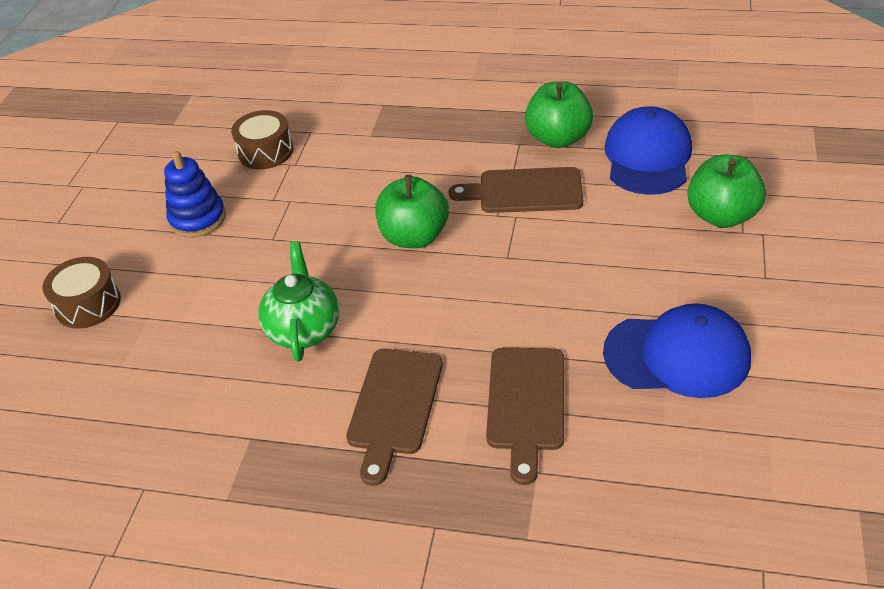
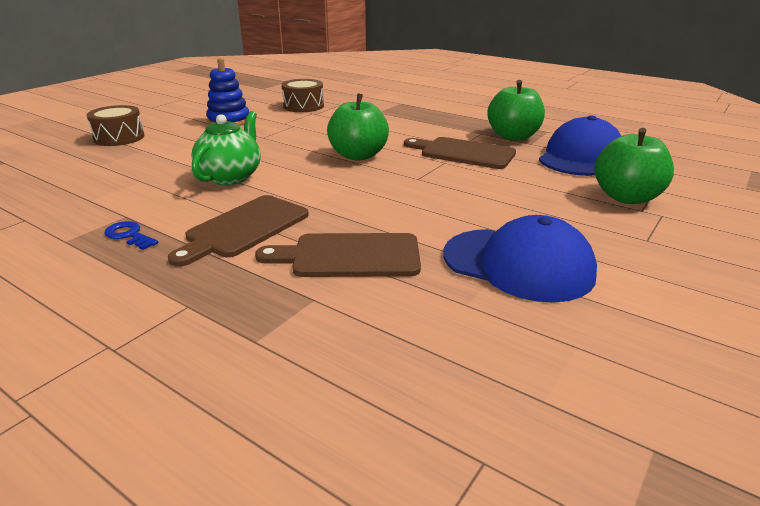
camera: 20 degrees right, 15 degrees down
brown cutting board [486,348,564,485] -> brown cutting board turned 60 degrees clockwise [255,233,421,277]
none -> blue key [104,221,159,250]

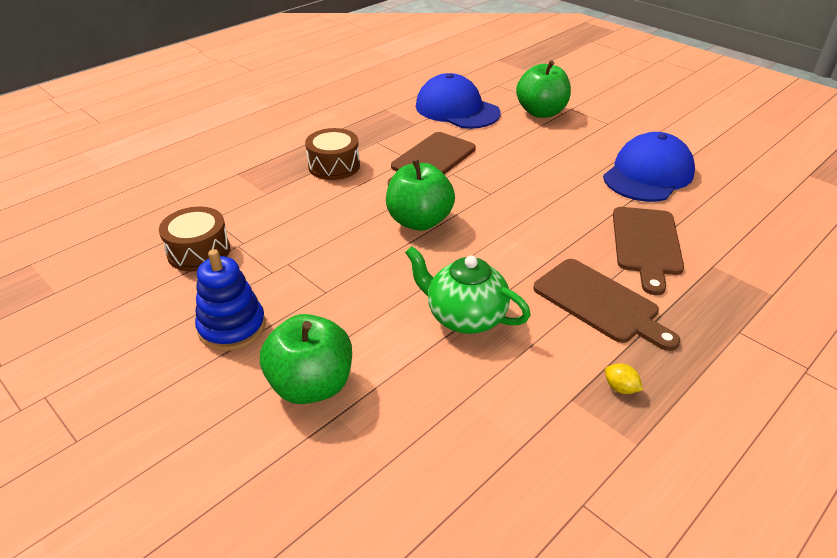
camera: 80 degrees left, 10 degrees up
brown drum [86,105,144,146] -> brown drum moved to [305,128,360,180]
blue key [104,221,159,250] -> yellow lemon [605,363,643,394]
green apple [487,80,545,141] -> green apple moved to [260,314,352,404]

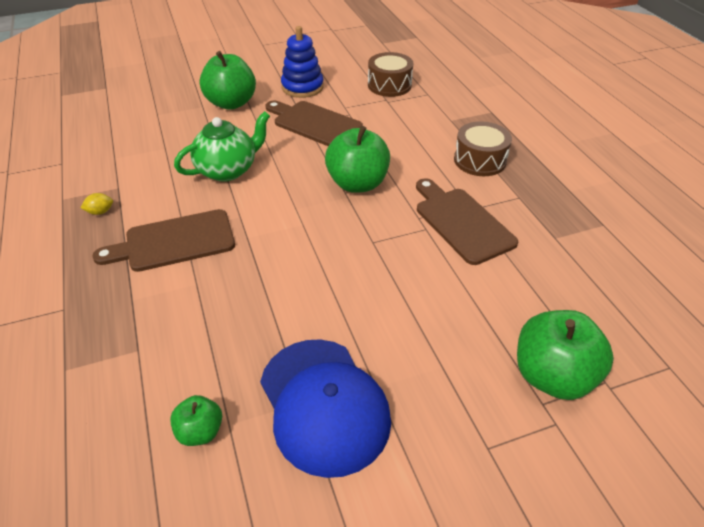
camera: 115 degrees right, 5 degrees up
blue cap [416,73,501,129] -> none
brown cutting board [613,207,684,295] -> brown cutting board moved to [265,100,363,146]
none -> green apple [170,395,222,446]

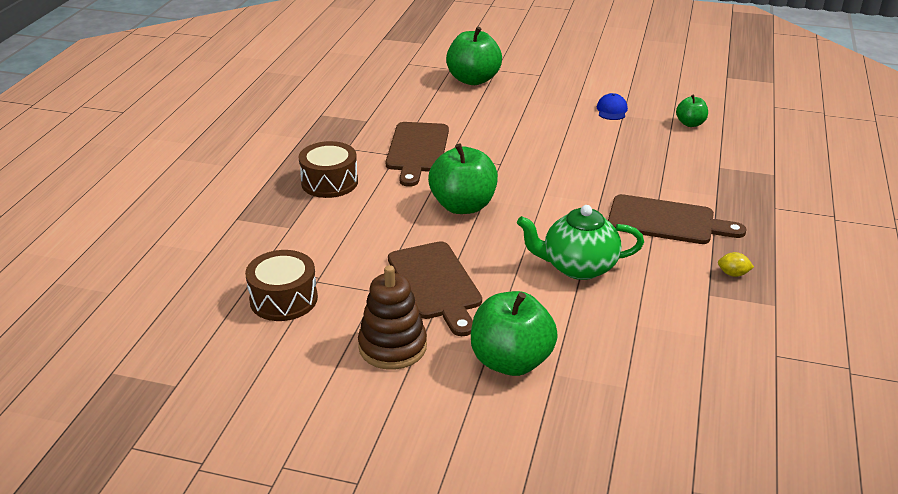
camera: 145 degrees left, 10 degrees down
blue cap [260,339,391,478] -> blue cap [597,93,628,120], size x0.42
blue stacking toy [281,26,324,98] -> brown stacking toy [358,265,427,370]

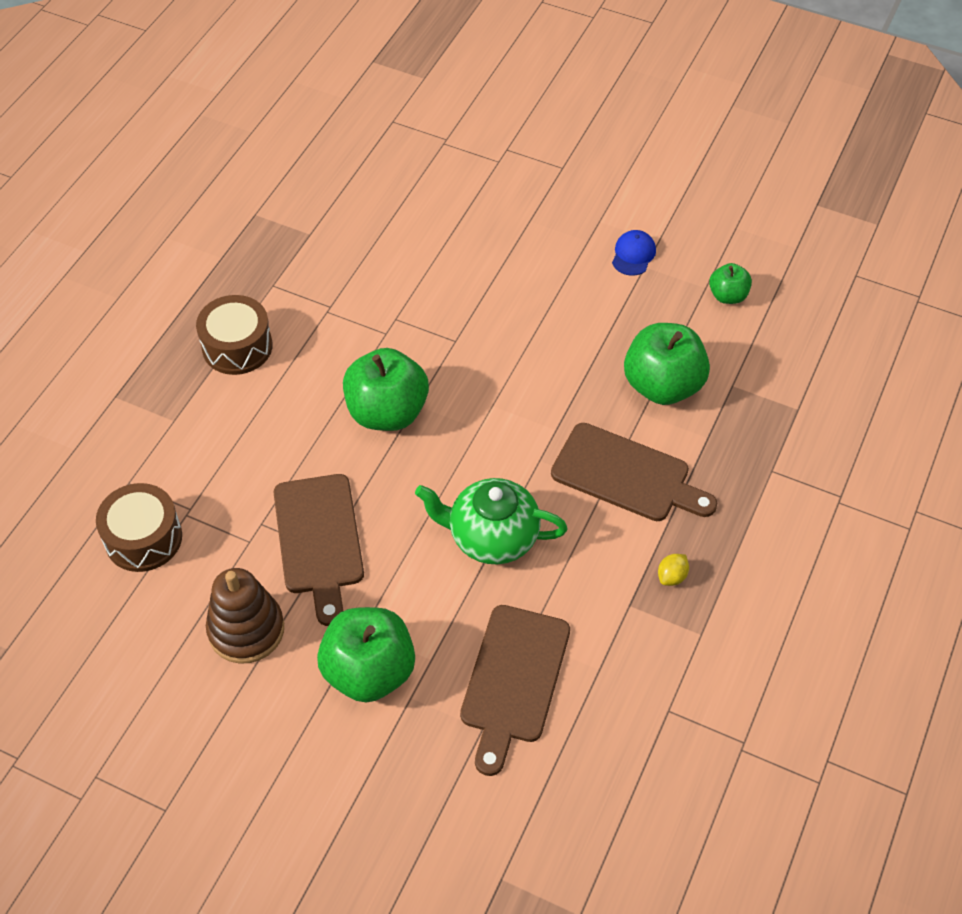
camera: 10 degrees right, 20 degrees up
brown cutting board [385,122,449,187] -> brown cutting board moved to [460,605,570,776]
green apple [446,26,502,85] -> green apple moved to [624,323,710,405]
yellow lemon [718,252,754,277] -> yellow lemon turned 75 degrees counterclockwise [658,554,689,586]

